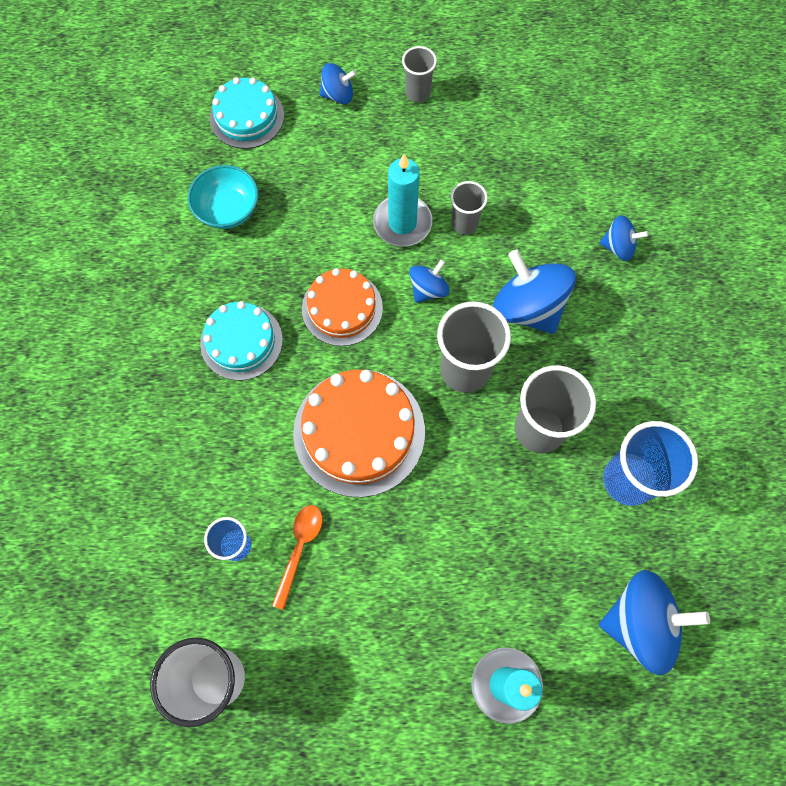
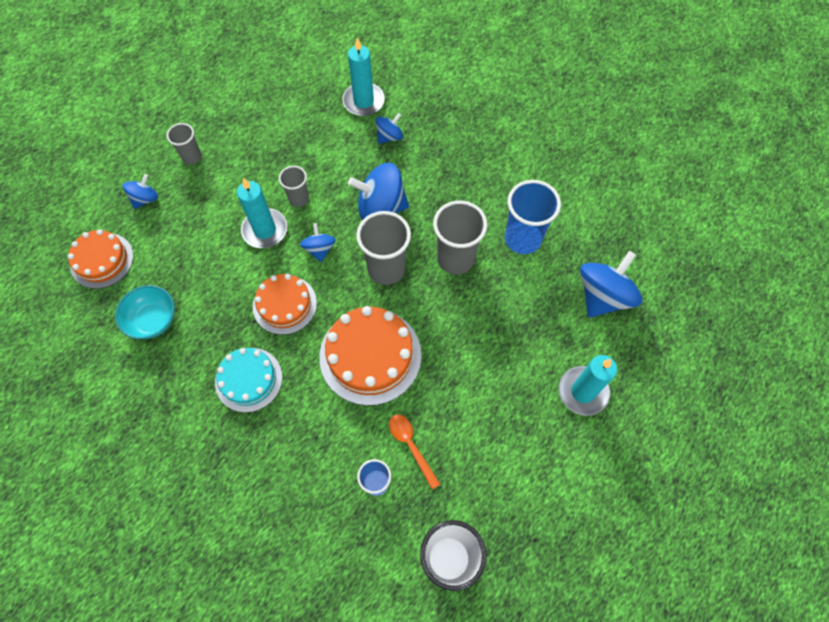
camera: 50 degrees left, 5 degrees down
turquoise cake [210,77,284,149] -> orange cake [68,229,134,289]
none -> turquoise candle [342,38,385,116]

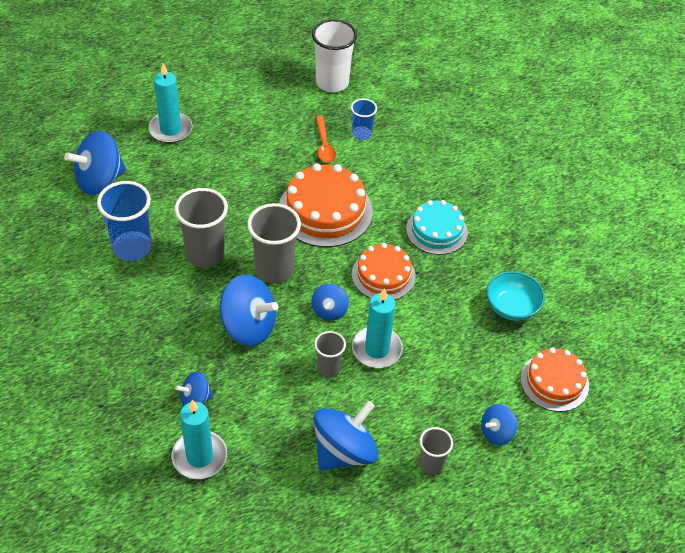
camera: 160 degrees left, 15 degrees down
none -> blue spinning top [313,401,378,471]

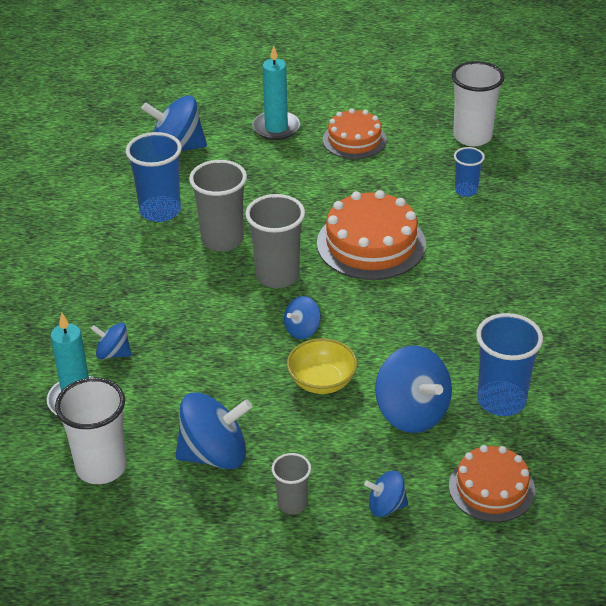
camera: 35 degrees right, 10 degrees down
blue spinning top [220,275,278,346] -> blue spinning top moved to [375,346,452,433]
grey cup [314,331,346,377] -> none
orange spoon [316,116,336,163] -> none
orange cake [352,243,416,300] -> orange cake moved to [323,108,387,159]
turquoise candle [352,288,403,368] -> yellow bowl [287,338,358,394]
turquoise cake [406,200,468,255] -> none
turquoise bowl [486,271,545,321] -> blue cup [476,313,543,416]
none -> white cup [55,378,127,484]

